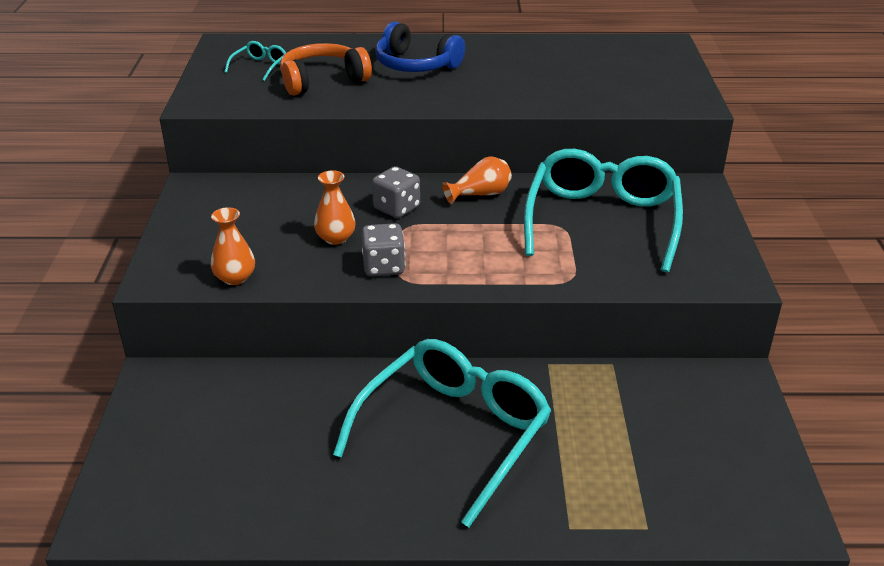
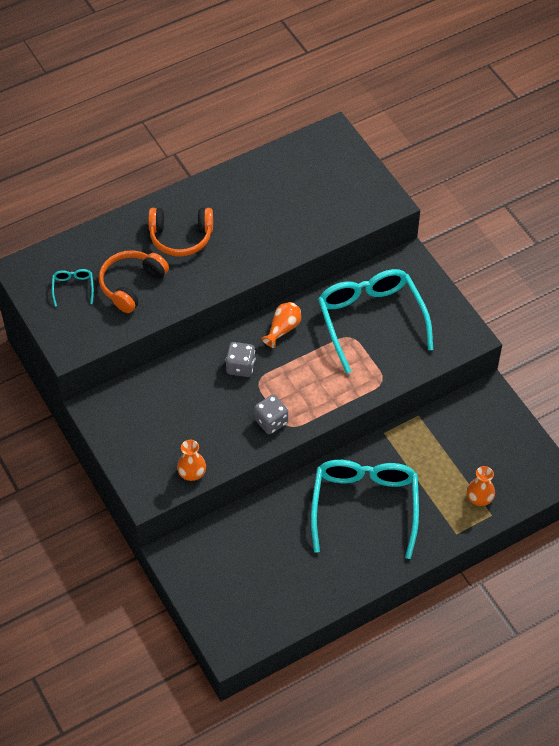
camera: 30 degrees left, 20 degrees up
orange vase [314,170,356,245] -> orange vase moved to [467,466,495,506]
blue headphones [375,22,465,72] -> orange headphones [148,208,213,257]

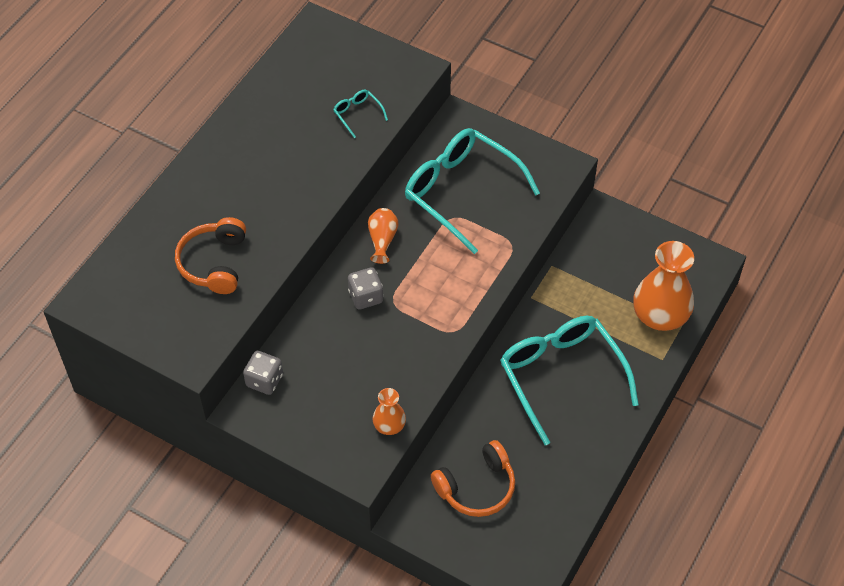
camera: 30 degrees left, 0 degrees up
turquoise glasses [52,269,94,307] -> turquoise glasses moved to [333,90,388,138]
orange headphones [148,208,213,257] -> orange headphones moved to [431,440,515,517]
grey dice [254,395,288,434] -> grey dice moved to [243,351,283,395]
orange vase [467,466,495,506] -> orange vase [633,241,694,331], size x1.95

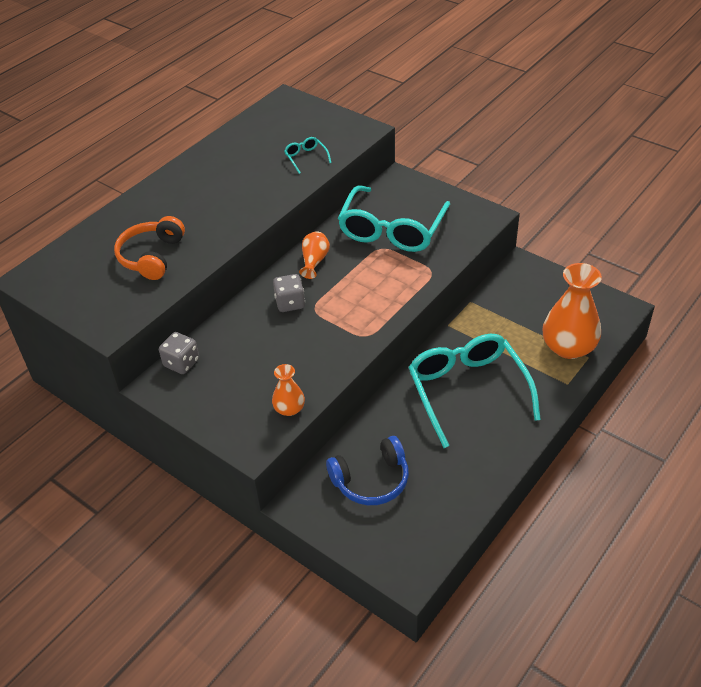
camera: 10 degrees right, 10 degrees down
turquoise glasses [405,128,540,254] -> turquoise glasses turned 120 degrees counterclockwise [338,185,450,252]
orange headphones [431,440,515,517] -> blue headphones [326,436,409,505]

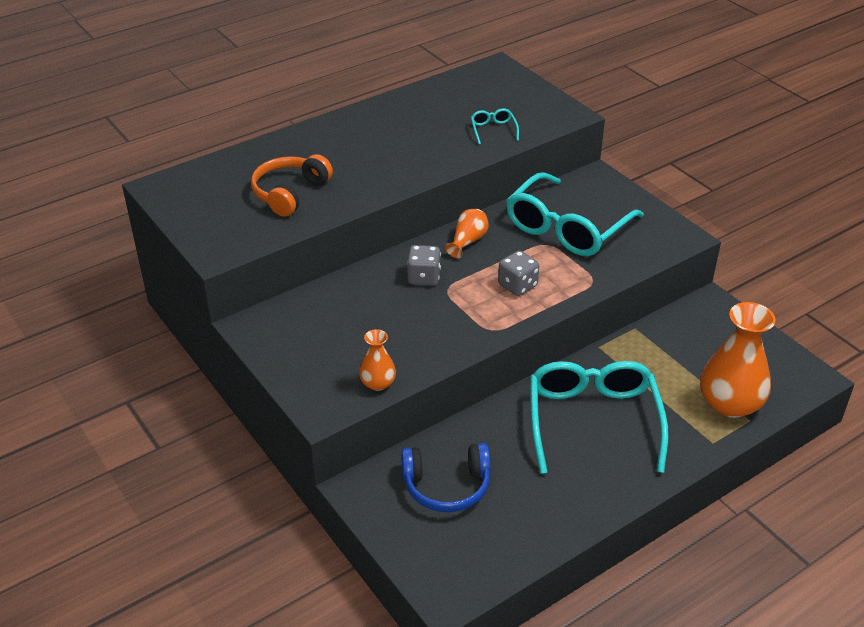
camera: 15 degrees right, 5 degrees down
grey dice [159,332,199,374] -> grey dice moved to [498,251,539,296]

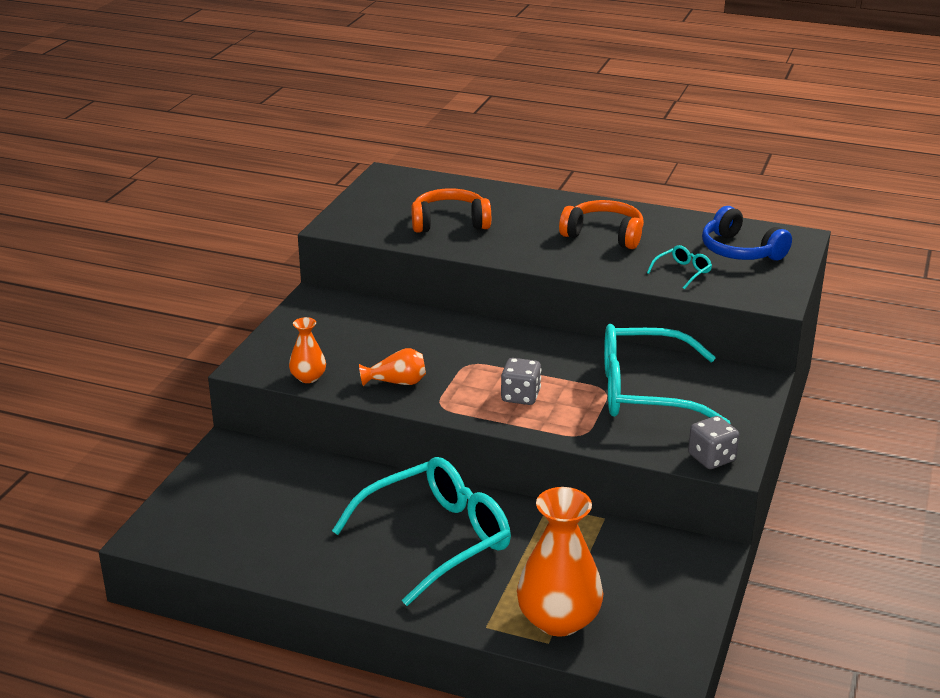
camera: 55 degrees right, 10 degrees down
blue headphones [401,443,491,512] -> blue headphones moved to [702,206,792,261]
grey dice [407,245,441,286] -> grey dice moved to [688,416,739,469]
orange vase [445,209,489,258] -> orange vase moved to [359,348,426,386]
none -> orange headphones [559,200,644,249]

